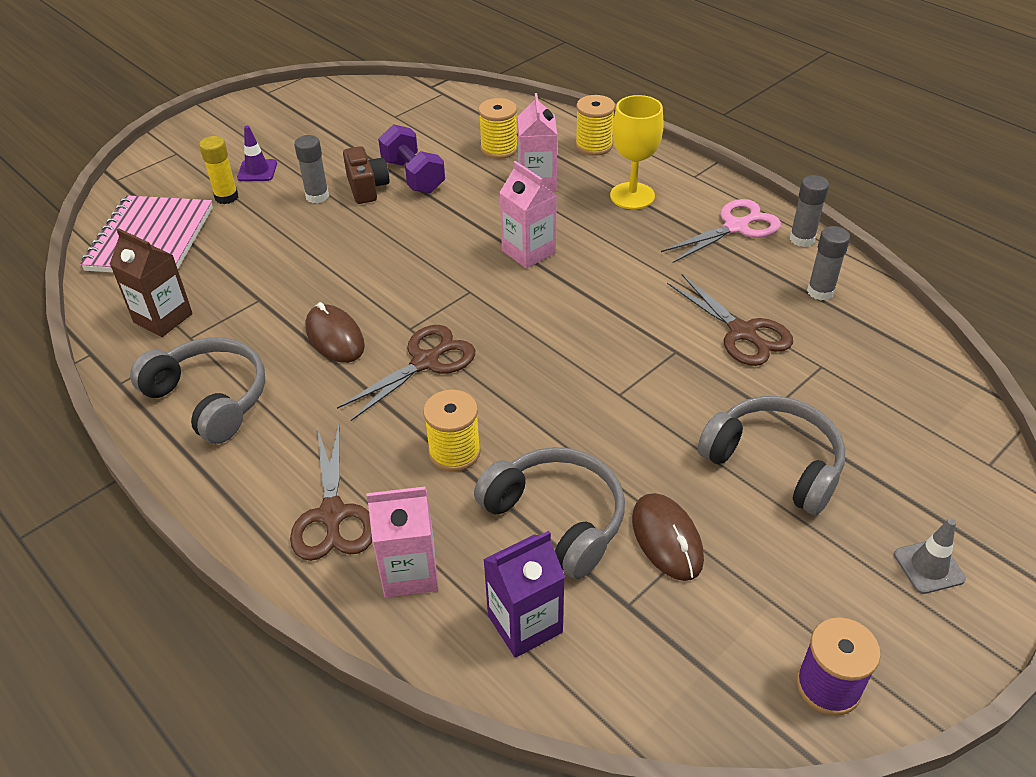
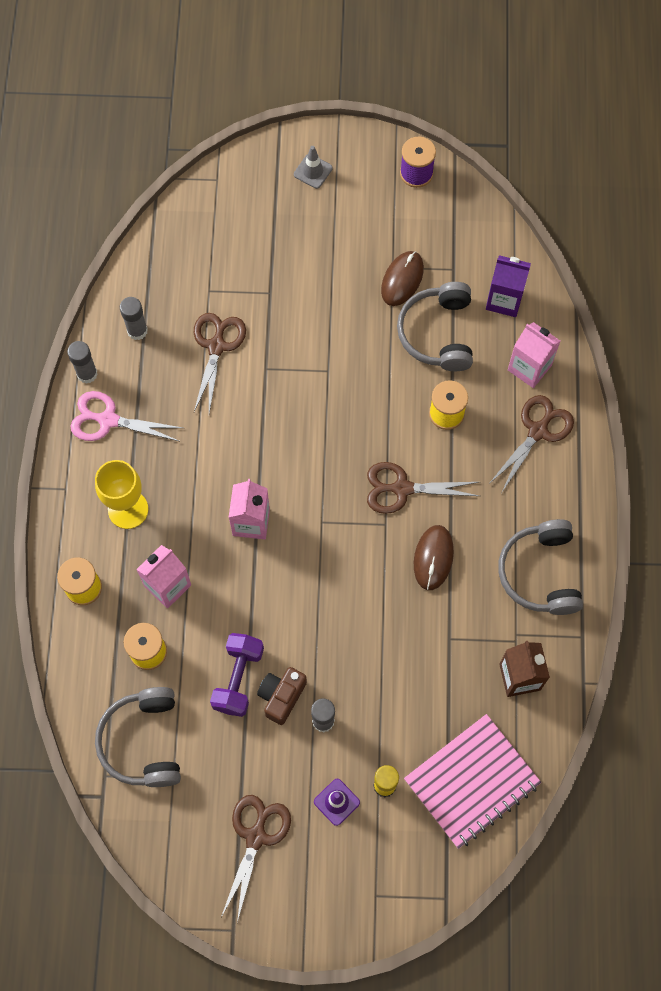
camera: 135 degrees left, 25 degrees up
grey headphones [697,396,846,515] -> grey headphones moved to [95,687,181,787]
none -> brown scissors [221,795,291,923]

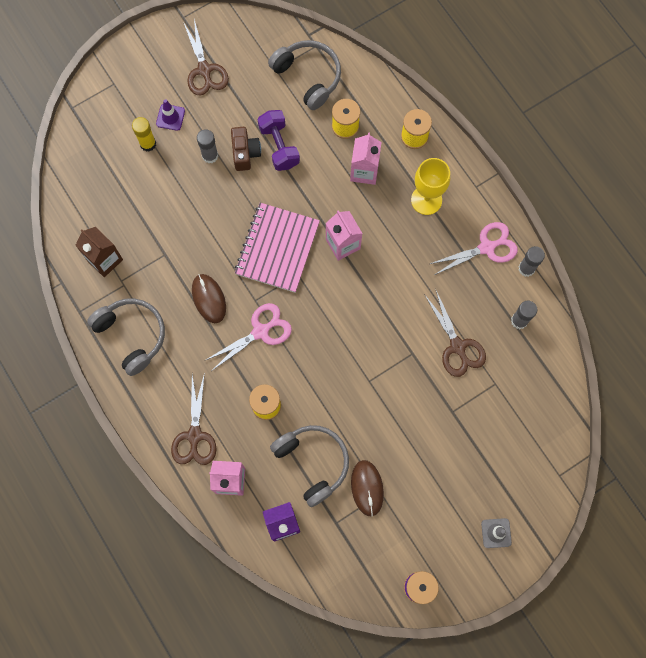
camera: 145 degrees right, 5 degrees up
brown scissors [367,462,479,514] -> pink scissors [204,303,292,370]
pink notebook [404,714,541,849] -> pink notebook moved to [235,203,320,293]

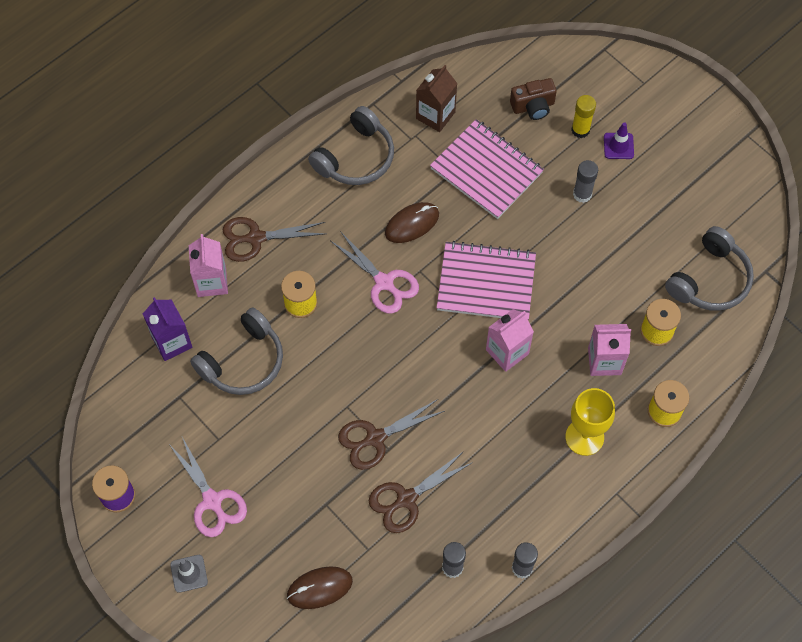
camera: 80 degrees right, 10 degrees down
brown scissors [184,19,229,95] -> brown scissors moved to [338,399,444,470]
brown camera [231,127,261,171] -> brown camera moved to [510,78,557,120]
purple dumbbell [257,110,300,171] -> none
brown mouse [351,460,384,516] -> brown mouse moved to [287,566,353,609]
pink scissors [430,222,518,275] -> pink scissors moved to [169,437,247,537]
none -> pink notebook [430,119,544,219]

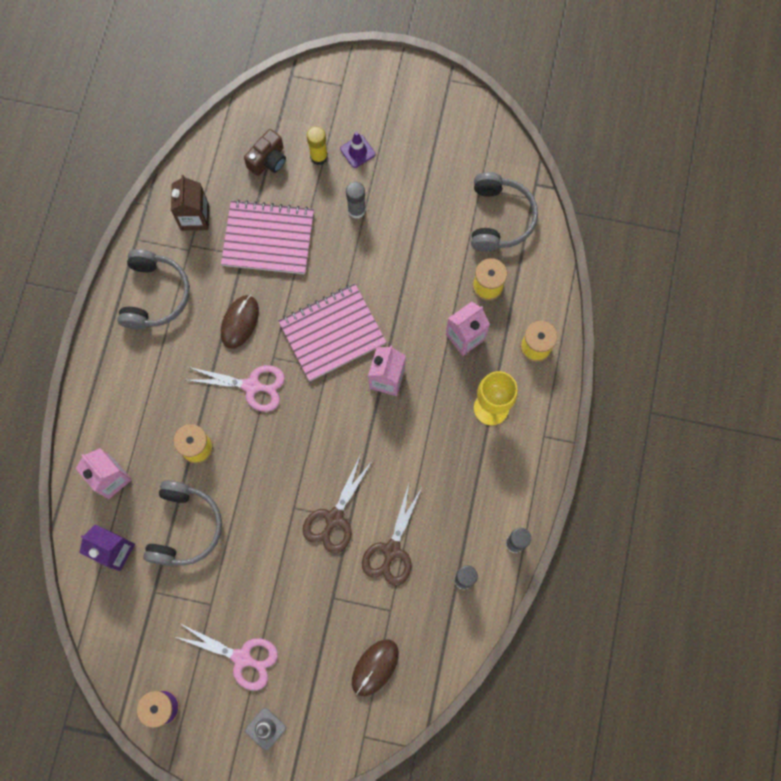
camera: 35 degrees left, 10 degrees up
brown scissors [223,217,326,262] -> none

